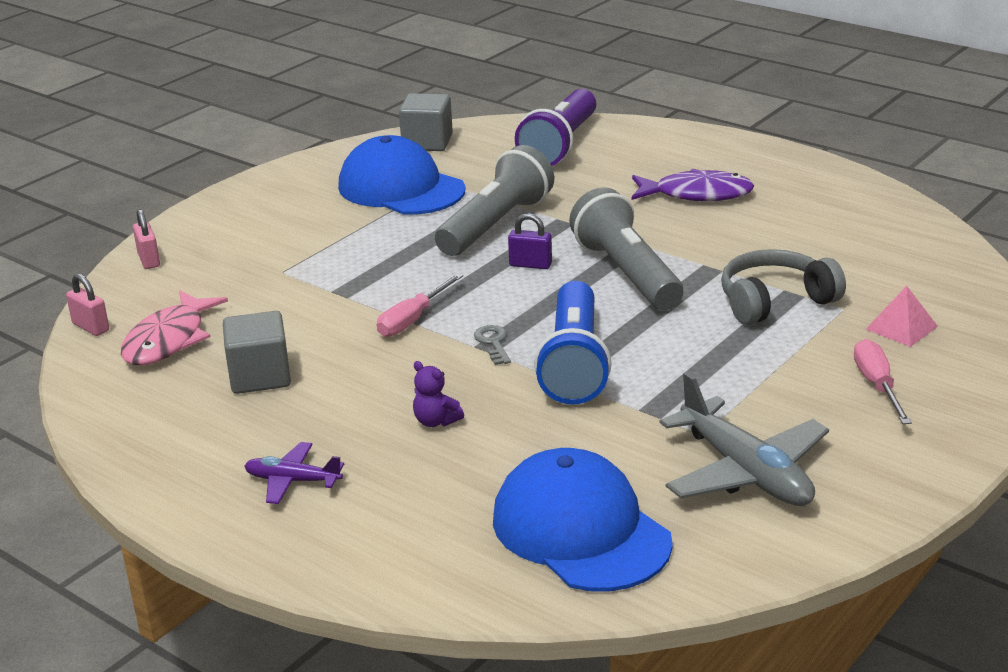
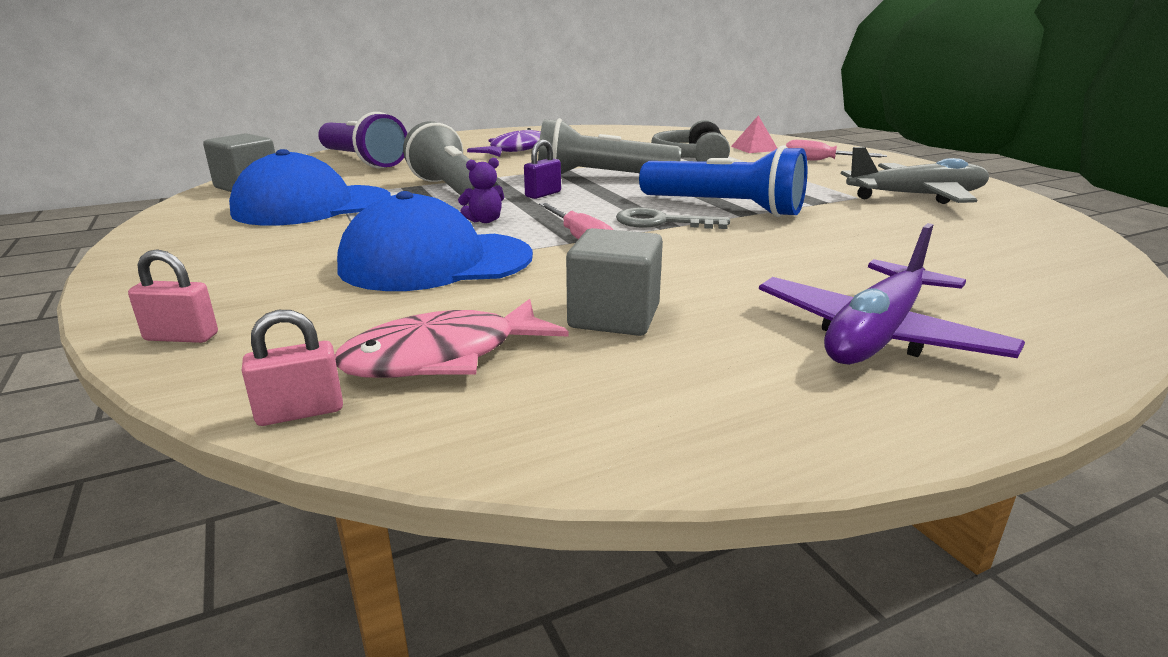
camera: 65 degrees left, 5 degrees down
pink fish [121,290,228,365] -> pink fish turned 105 degrees clockwise [335,299,569,378]
purple plane [244,442,344,504] -> purple plane [759,223,1025,365], size x1.87
purple teddy bear [413,361,464,427] -> purple teddy bear moved to [458,158,504,223]
grey key [474,325,511,365] -> grey key [616,208,730,229], size x1.57
blue cap [493,448,673,592] -> blue cap moved to [337,191,533,291]

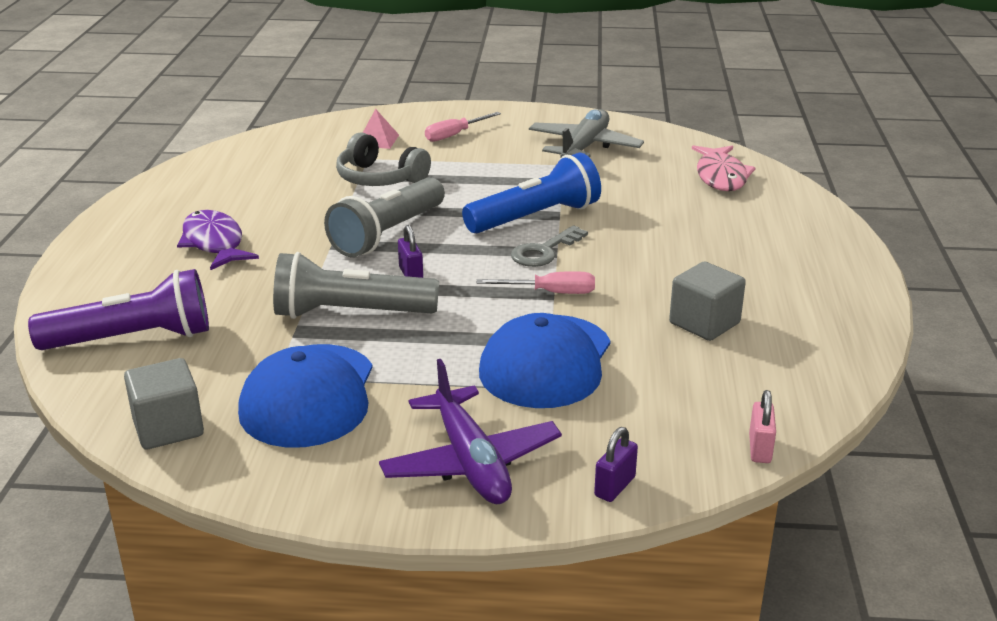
camera: 60 degrees left, 5 degrees up
pink padlock [128,249,218,343] -> purple padlock [594,427,638,502]
pink fish [335,299,569,378] -> pink fish moved to [692,145,755,191]
purple teddy bear [458,158,504,223] -> none
purple plane [759,223,1025,365] -> purple plane moved to [379,359,562,504]

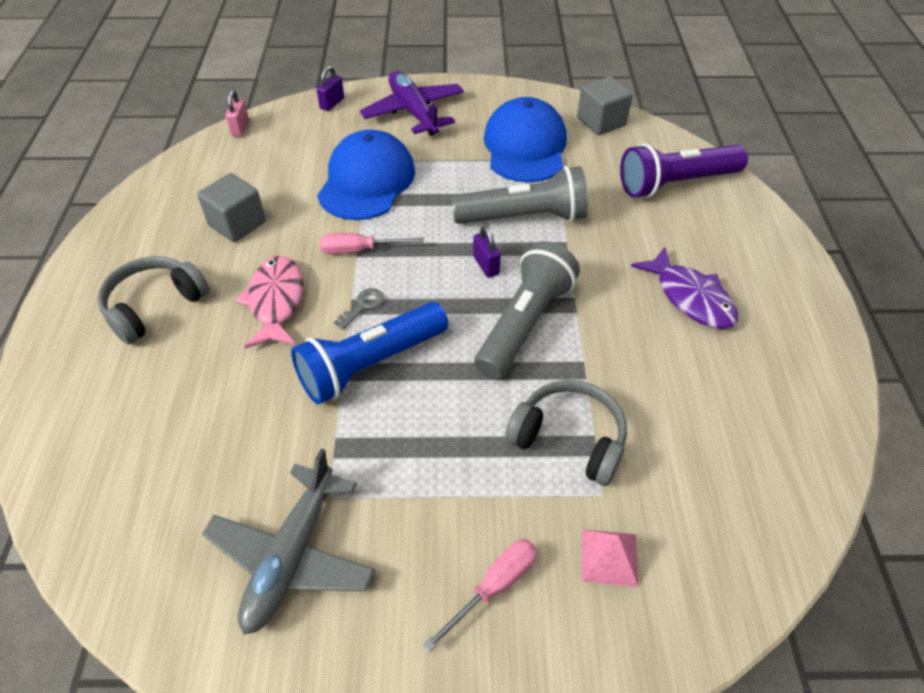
camera: 175 degrees right, 20 degrees up
grey key [511,225,588,267] -> grey key [334,288,384,330], size x0.64
pink fish [692,145,755,191] -> pink fish moved to [236,256,304,349]
none -> grey headphones [97,256,209,344]

